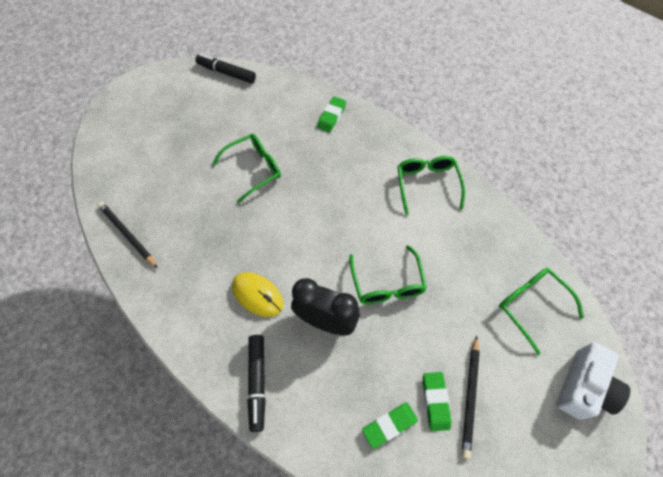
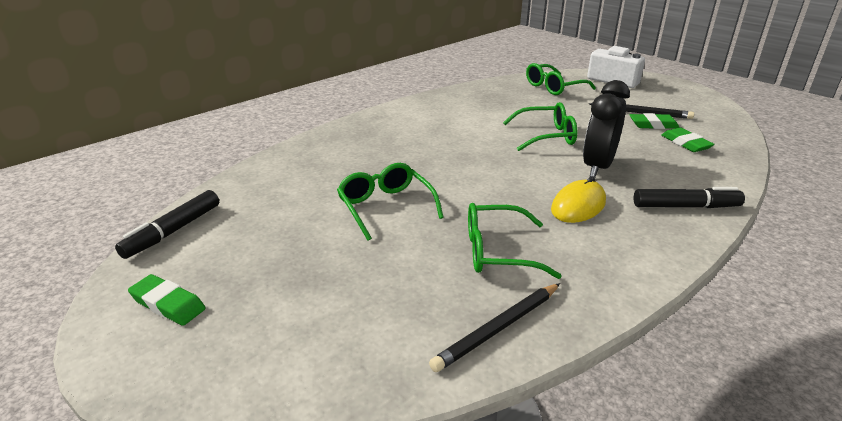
camera: 85 degrees left, 30 degrees down
green eraser [317,96,346,132] -> green eraser moved to [128,274,206,326]
green glasses [397,156,465,215] -> green glasses moved to [468,203,562,279]

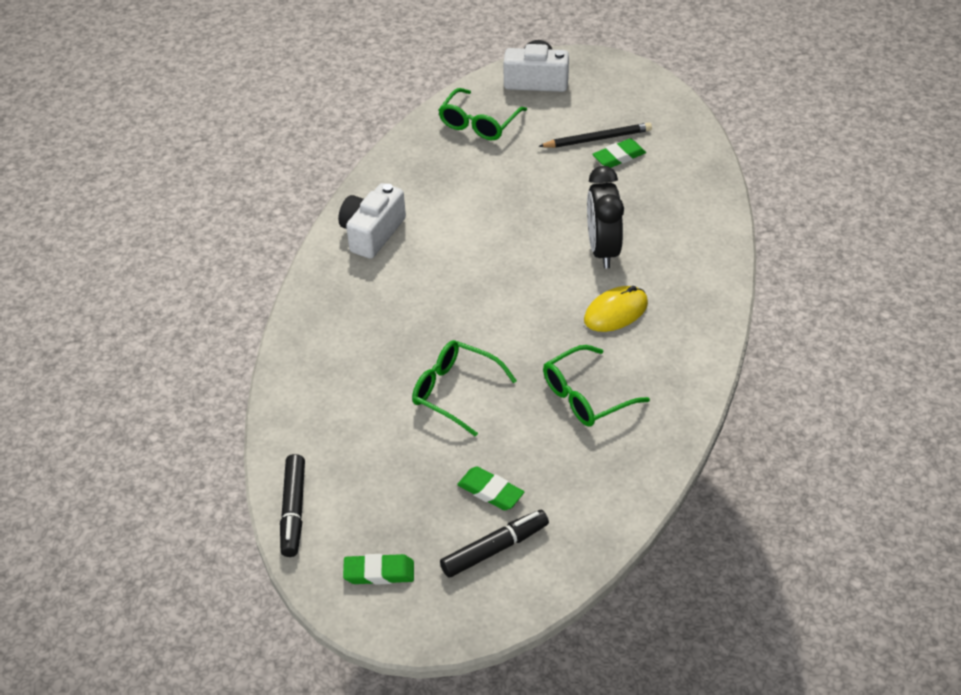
camera: 30 degrees left, 15 degrees up
black pencil [429,283,560,372] -> none
green glasses [503,102,577,151] -> none
yellow mouse [551,176,606,223] -> yellow mouse turned 45 degrees clockwise [584,286,648,332]
black marker [634,187,745,208] -> black marker moved to [440,510,549,578]
green eraser [661,128,715,152] -> green eraser moved to [457,466,524,510]
none -> white camera [338,183,406,259]

